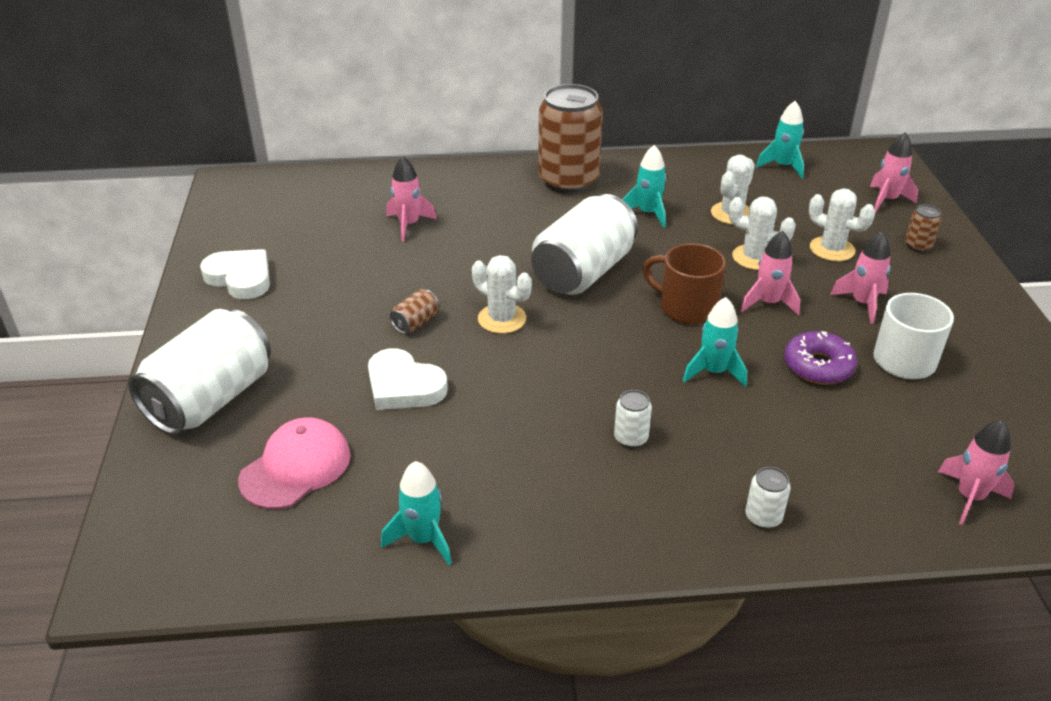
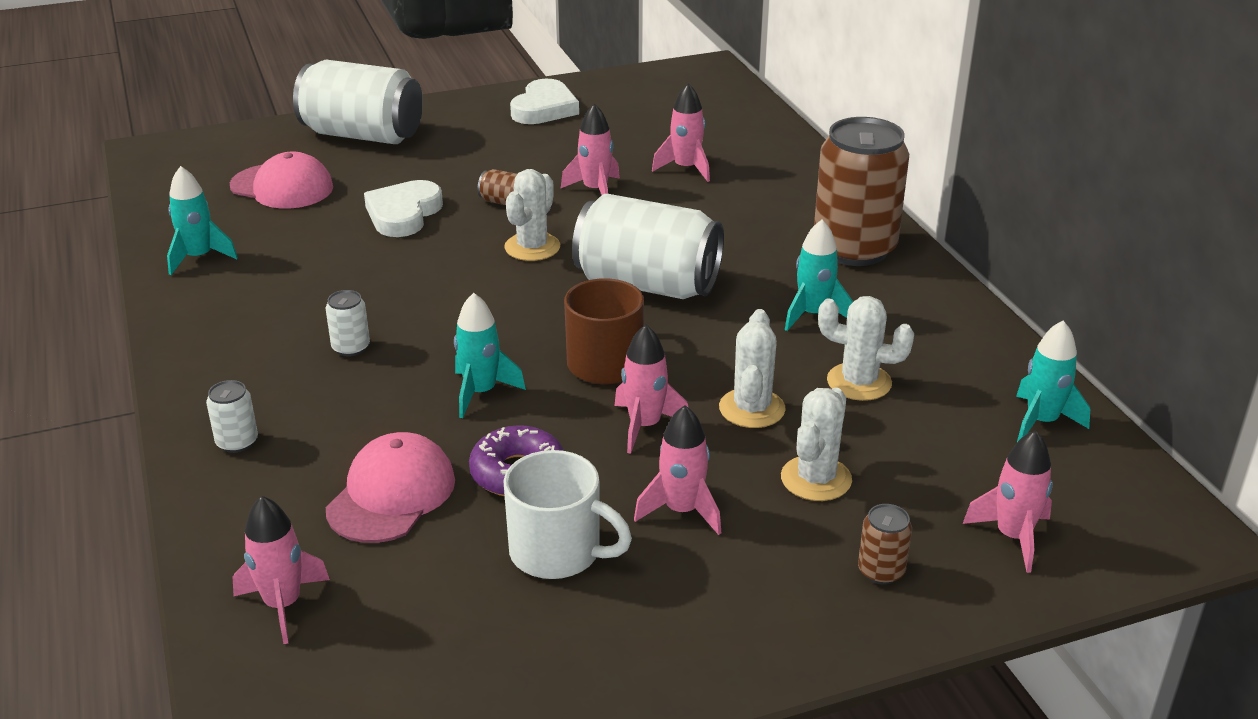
camera: 75 degrees right, 5 degrees down
none -> pink cap [326,432,455,543]
none -> pink rocket [561,104,620,195]

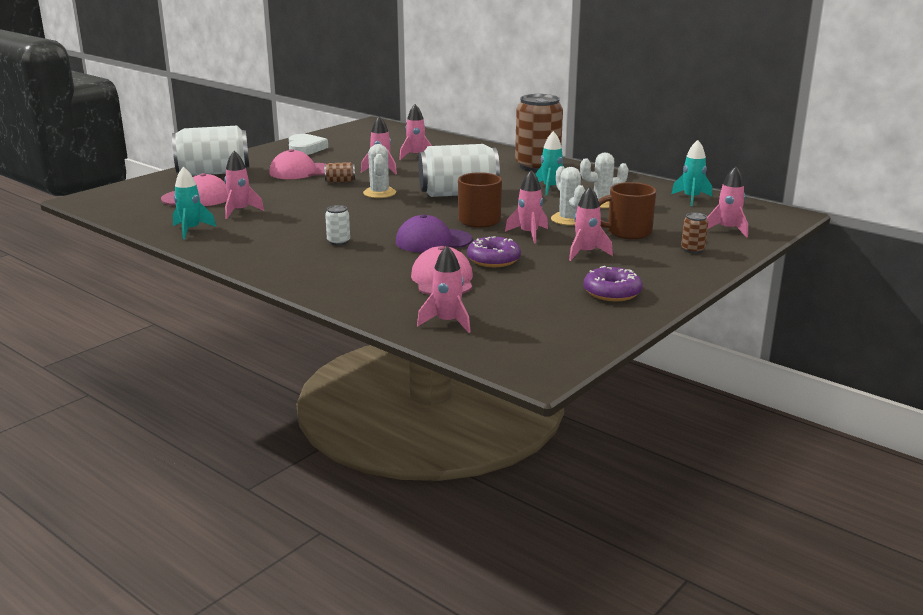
camera: 30 degrees left, 10 degrees down
white can [206,380,258,453] -> none
white heart [364,180,443,237] -> none
turquoise rocket [454,293,526,418] -> purple cap [396,214,472,252]
white mug [503,450,632,579] -> none
white cactus [781,388,852,501] -> brown mug [598,182,656,239]
none -> pink rocket [224,151,264,219]
none -> pink cap [269,149,327,179]
none -> purple donut [584,266,643,302]

